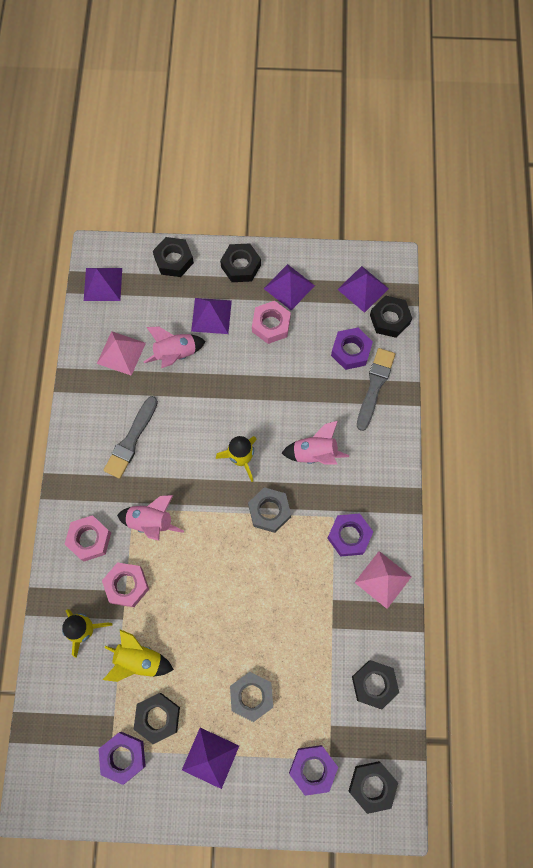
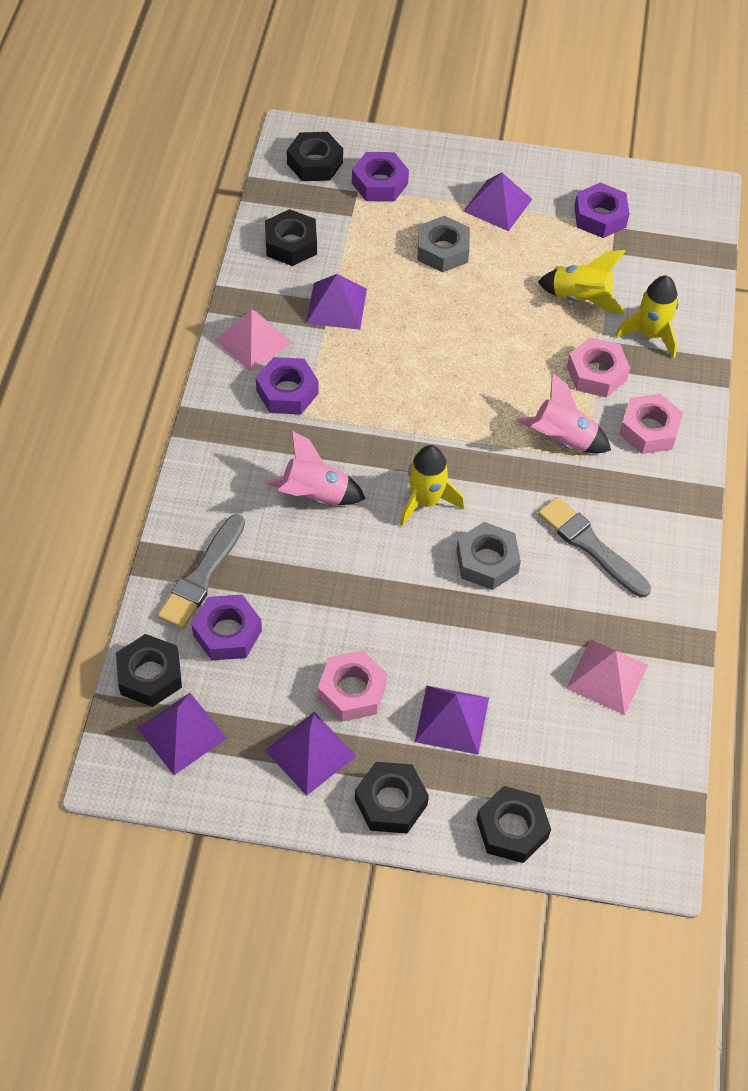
camera: 175 degrees left, 15 degrees down
purple pyramid [84,268,122,301] -> purple pyramid moved to [306,274,367,330]
grey brush [103,396,158,479] -> grey brush turned 75 degrees counterclockwise [538,497,651,597]
black nut [134,693,180,744] -> none
pink rocket [143,327,205,368] -> none
grey nut [248,487,291,533] -> grey nut moved to [456,522,521,590]

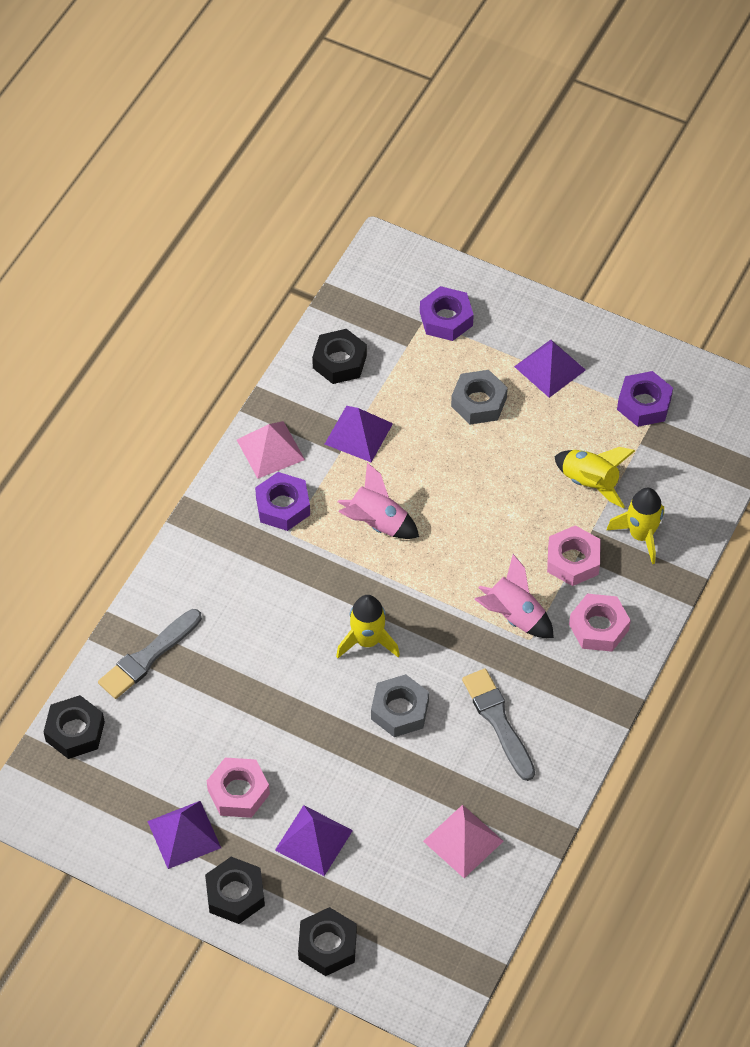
camera: 20 degrees right, 0 degrees up
purple pyramid [137,693,227,775] -> none
purple nut [191,594,262,660] -> none
pink rocket [266,431,366,505] -> pink rocket moved to [338,462,419,539]
black nut [287,132,343,181] -> none

